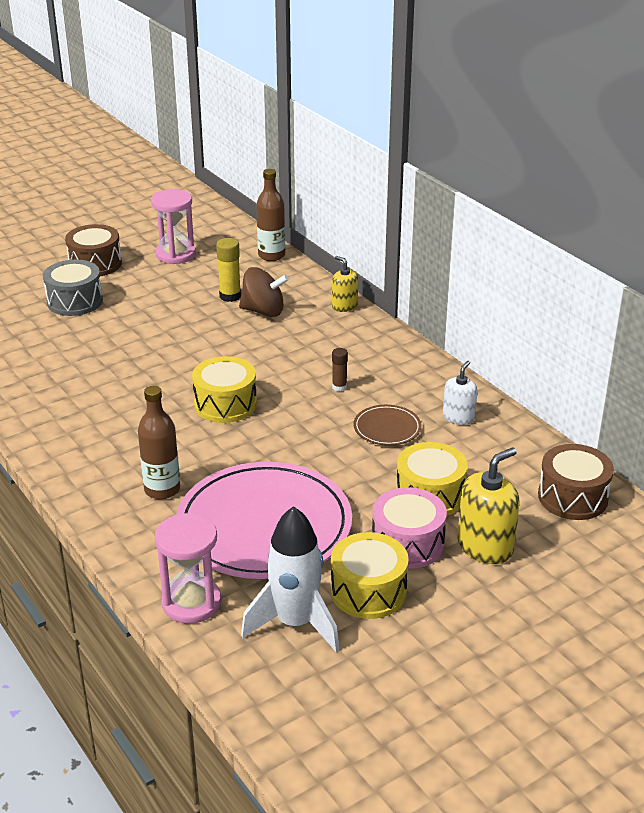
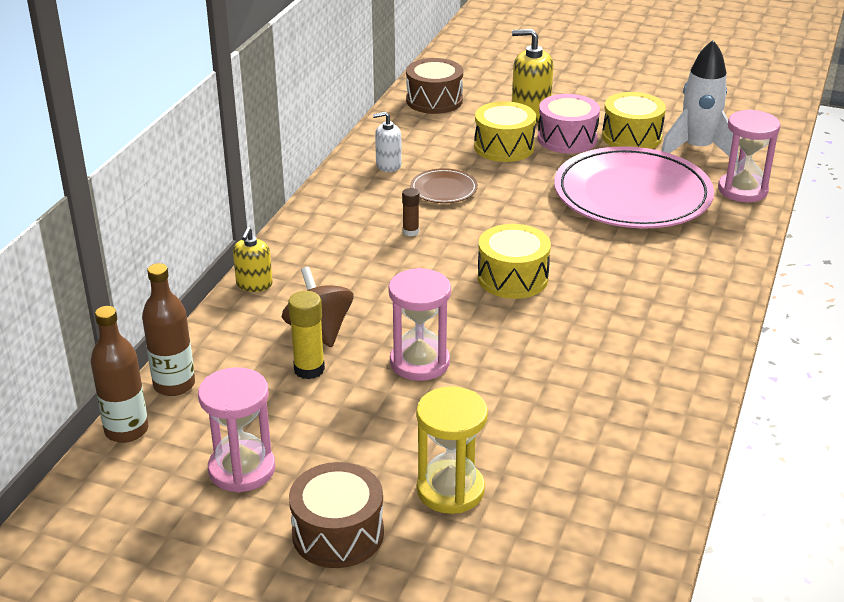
camera: 125 degrees left, 0 degrees up
grey drum [43,260,103,316] -> yellow hourglass [416,386,488,514]
brown bottle [138,386,180,499] -> brown bottle moved to [91,306,148,443]
none -> pink hourglass [388,268,451,381]

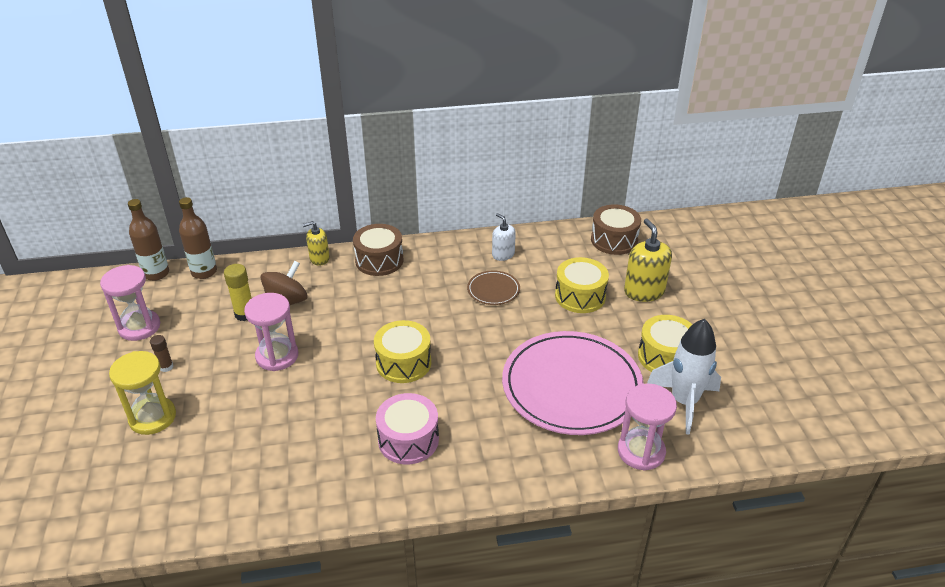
camera: 60 degrees right, 5 degrees up
brown drum [289,462,384,568] -> brown drum moved to [353,224,403,276]
brown glue stick [402,188,419,236] -> brown glue stick moved to [150,335,173,372]
pink drum [537,94,600,154] -> pink drum moved to [376,393,439,464]

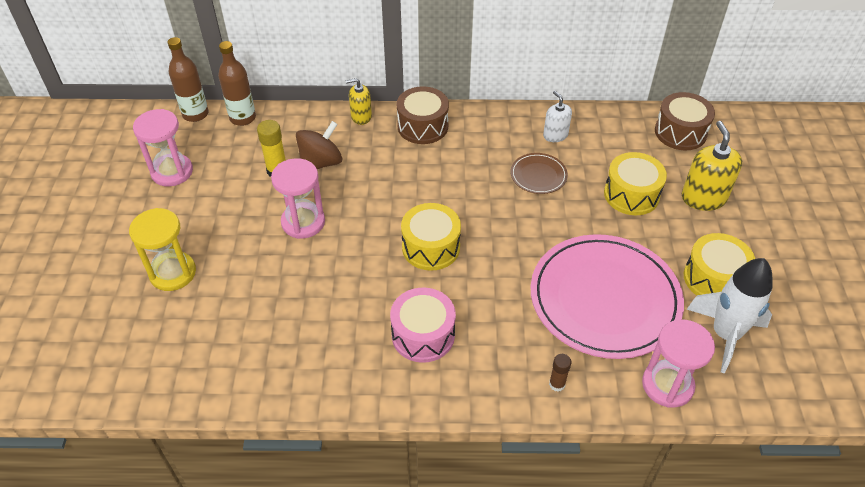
camera: 10 degrees right, 10 degrees up
brown glue stick [150,335,173,372] -> brown glue stick moved to [549,354,571,392]

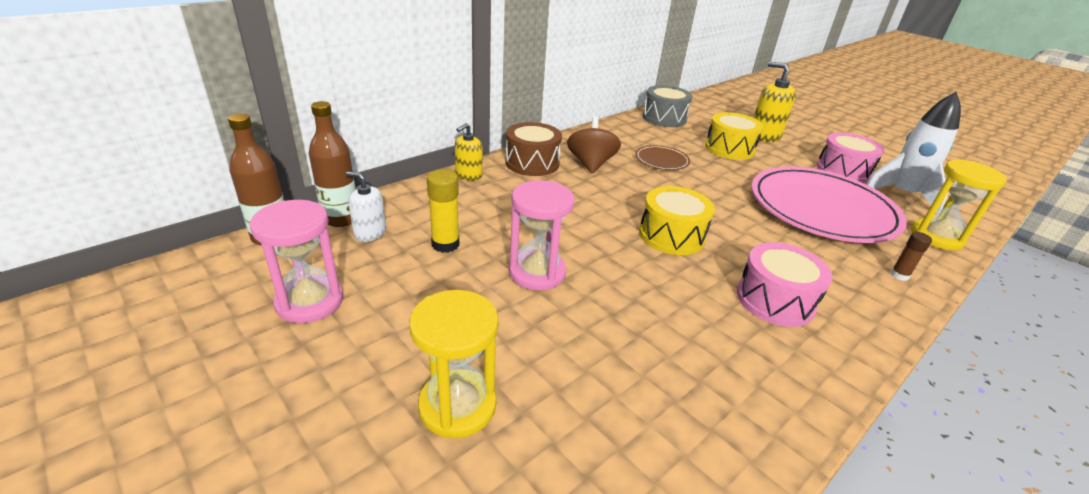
camera: 45 degrees left, 15 degrees down
brown spinning top [296,121,342,169] -> brown spinning top moved to [567,116,621,173]
white soap dispenser [543,91,572,142] -> white soap dispenser moved to [346,172,386,242]
pink hourglass [642,319,715,408] -> yellow hourglass [911,160,1007,250]
brown drum [655,92,715,150] -> none
yellow drum [684,233,755,296] -> pink drum [817,132,884,183]
none -> grey drum [643,85,693,127]

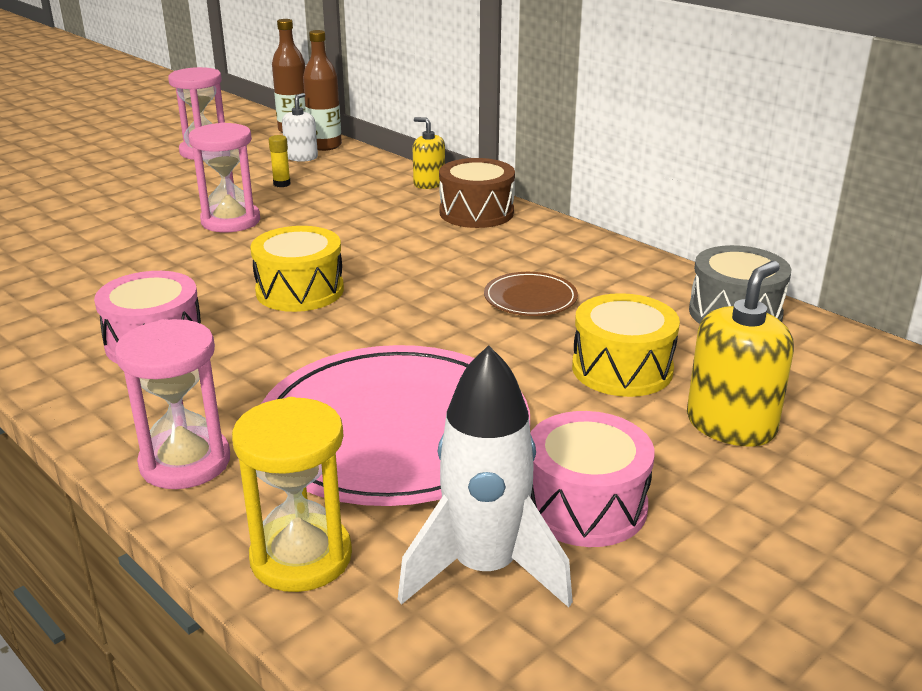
camera: 90 degrees right, 5 degrees down
yellow hourglass [409,290,499,438] -> none
yellow glue stick [427,169,459,253] -> yellow glue stick [269,135,291,187], size x0.63
brown spinning top [567,116,621,173] -> none
brown glue stick [890,232,932,281] -> pink hourglass [115,319,230,489]

